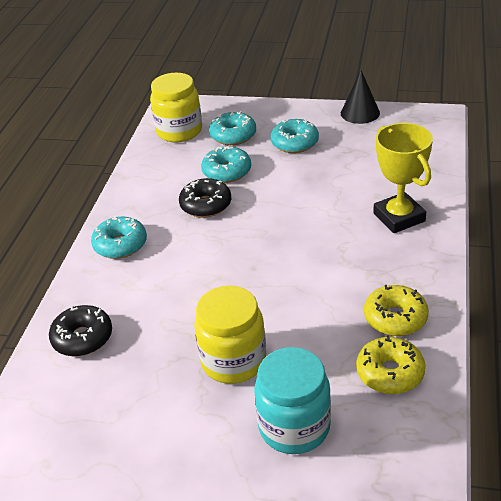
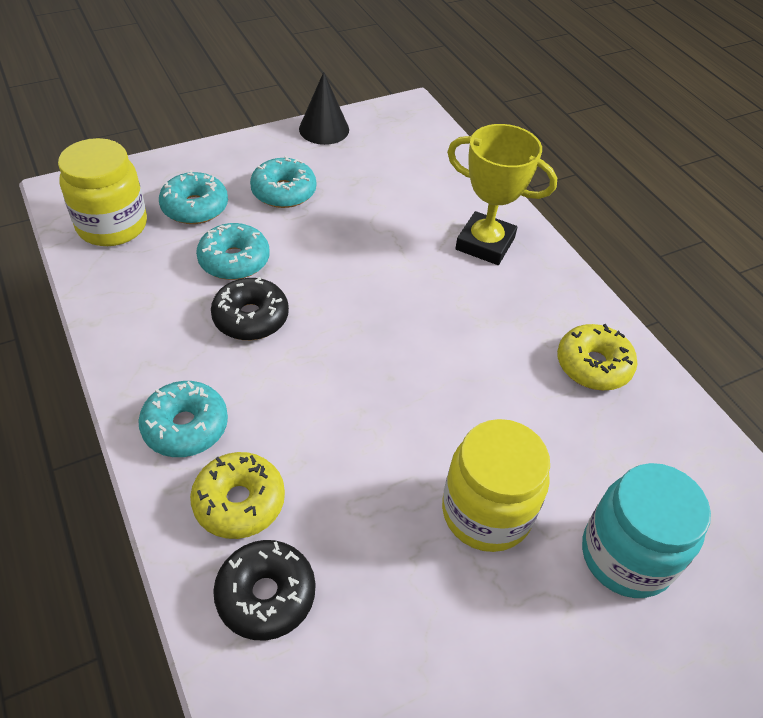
camera: 45 degrees left, 10 degrees up
yellow donut [356,335,425,394] -> yellow donut moved to [190,452,285,539]

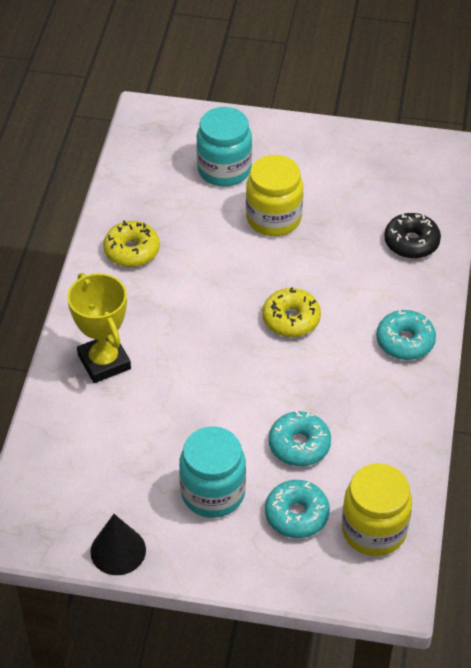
camera: 140 degrees left, 0 degrees up
yellow donut [190,452,285,539] -> yellow donut moved to [262,287,321,337]
black donut [211,277,289,340] -> none
turquoise donut [250,156,316,208] -> turquoise jar [179,426,246,518]

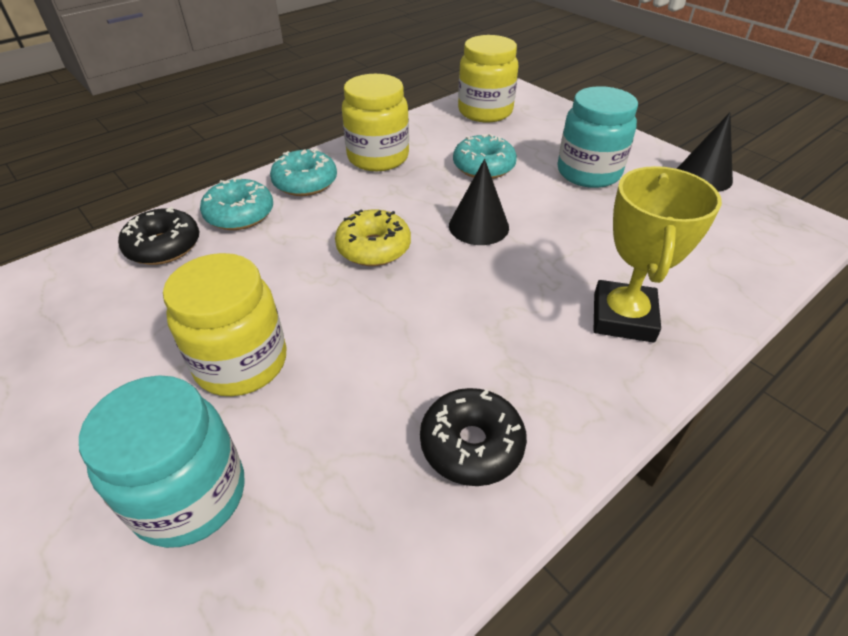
camera: 140 degrees left, 5 degrees down
yellow donut [103,220,160,267] -> black donut [420,388,527,486]
turquoise donut [265,480,330,538] -> turquoise donut moved to [200,177,273,230]
none -> yellow jar [342,74,409,171]
none -> black cone [449,159,509,245]

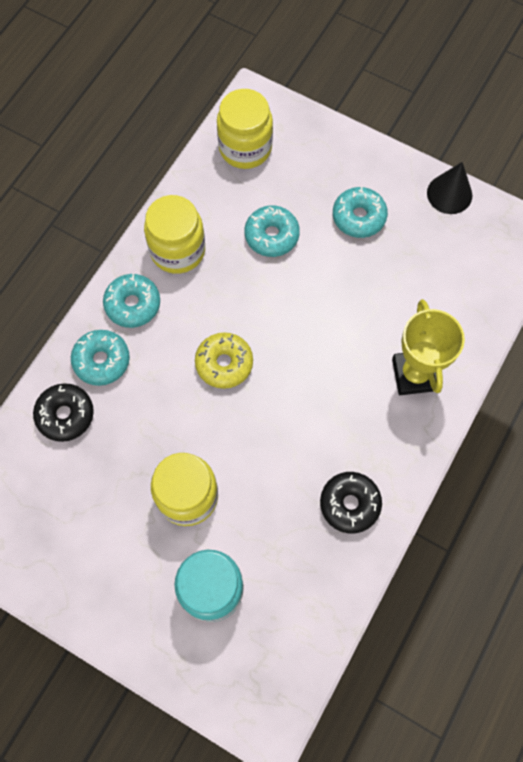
camera: 20 degrees left, 25 degrees up
black cone [449,159,509,245] -> none
turquoise jar [557,86,638,188] -> turquoise donut [333,187,388,238]

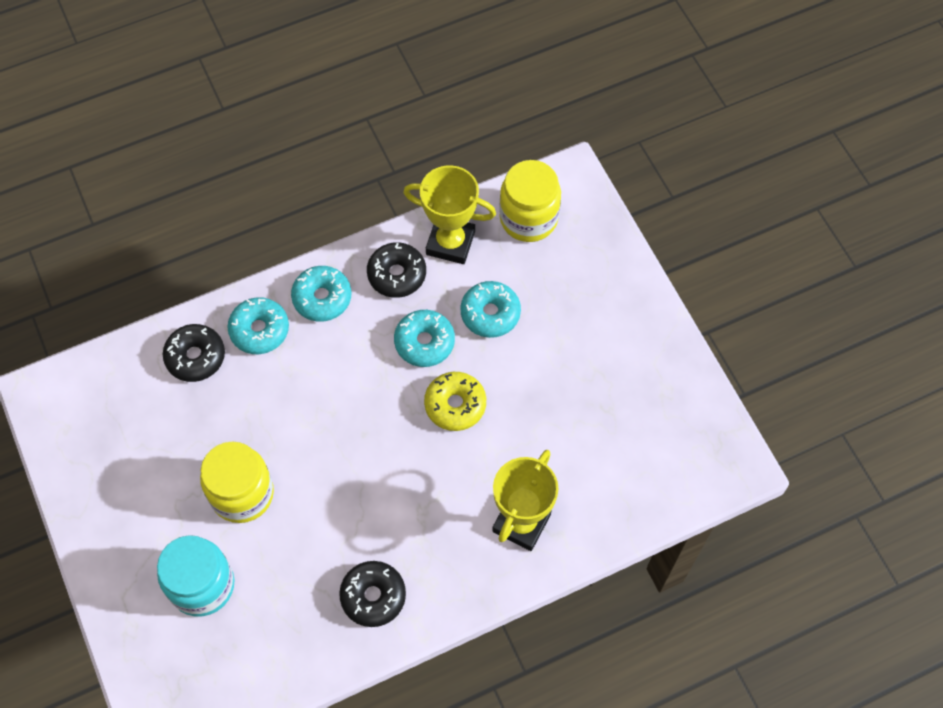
camera: 35 degrees right, 5 degrees down
yellow jar [144,195,205,274] -> black donut [367,242,426,298]
yellow donut [195,333,253,389] -> yellow donut moved to [424,372,486,431]
turquoise donut [333,187,388,238] -> turquoise donut moved to [394,310,455,367]
black cone [427,162,472,214] -> none
none -> yellow trophy [403,165,496,264]

